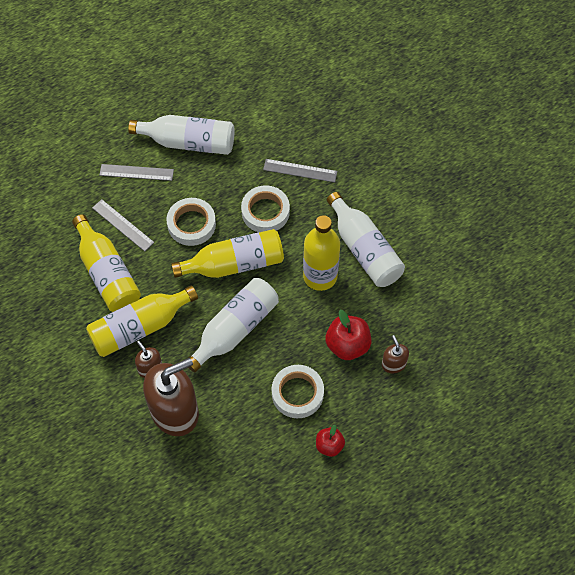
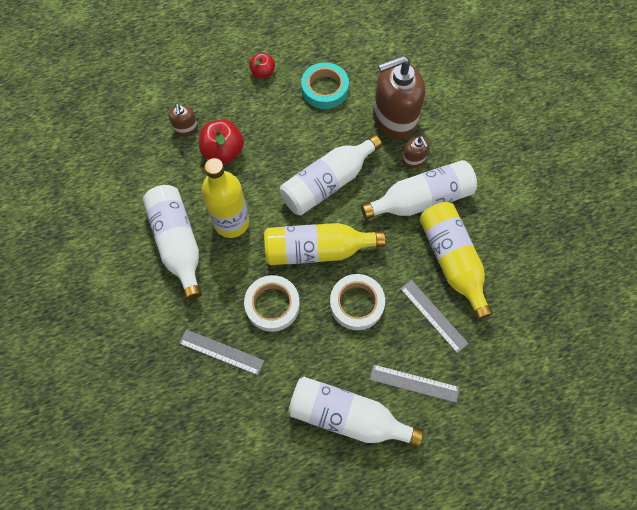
camera: 170 degrees left, 5 degrees up
yellow bottle [86,285,198,357] -> white bottle [361,160,477,219]
white tape [272,365,324,418] -> none
none -> turquoise tape [301,62,349,109]

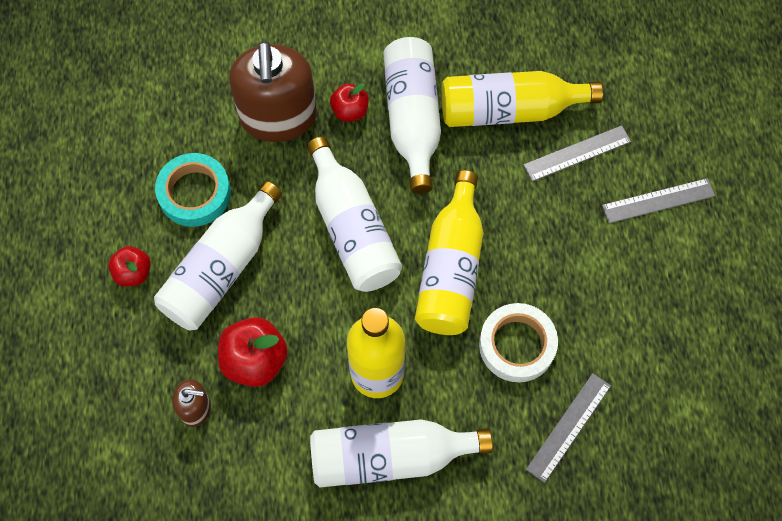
camera: 75 degrees left, 0 degrees up
white bottle [288,377,423,447] -> white bottle moved to [154,181,282,330]
white tape [330,274,385,330] -> none
grey ruler [370,364,460,403] -> grey ruler turned 45 degrees clockwise [602,178,715,223]
brown soap dispenser [402,136,430,168] -> red apple [330,83,369,122]

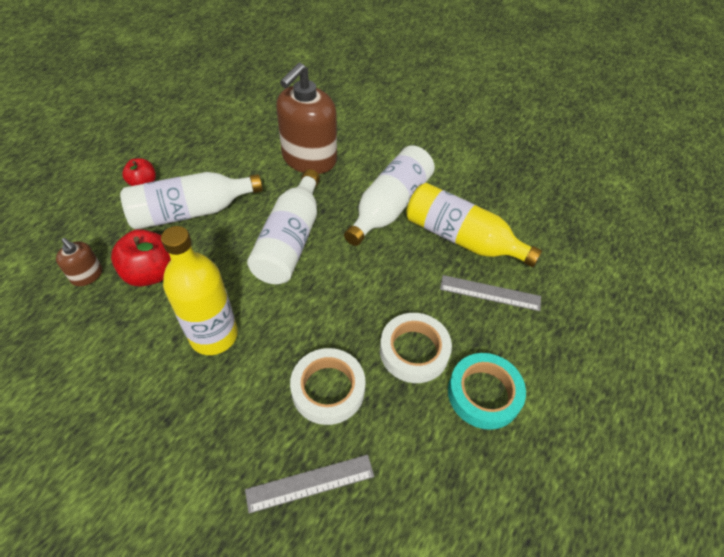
camera: 35 degrees right, 15 degrees down
turquoise tape [155,153,231,227] -> turquoise tape moved to [448,353,526,430]
white bottle [310,419,493,488] -> none
red apple [330,83,369,122] -> none
yellow bottle [415,170,483,335] -> none
grey ruler [602,178,715,223] -> none
none -> white tape [380,313,452,383]

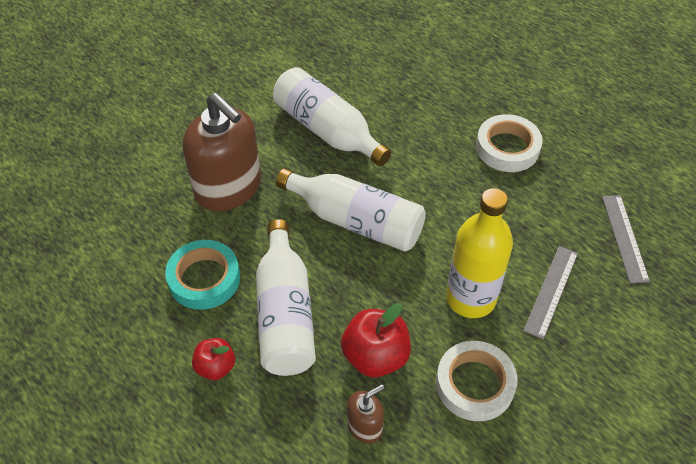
camera: 75 degrees left, 0 degrees up
white tape [290,348,366,425] -> white tape moved to [436,341,518,421]
yellow bottle [406,183,542,267] -> none
grey ruler [440,275,541,311] -> grey ruler moved to [523,246,578,339]
turquoise tape [448,353,526,430] -> turquoise tape moved to [165,240,240,310]

